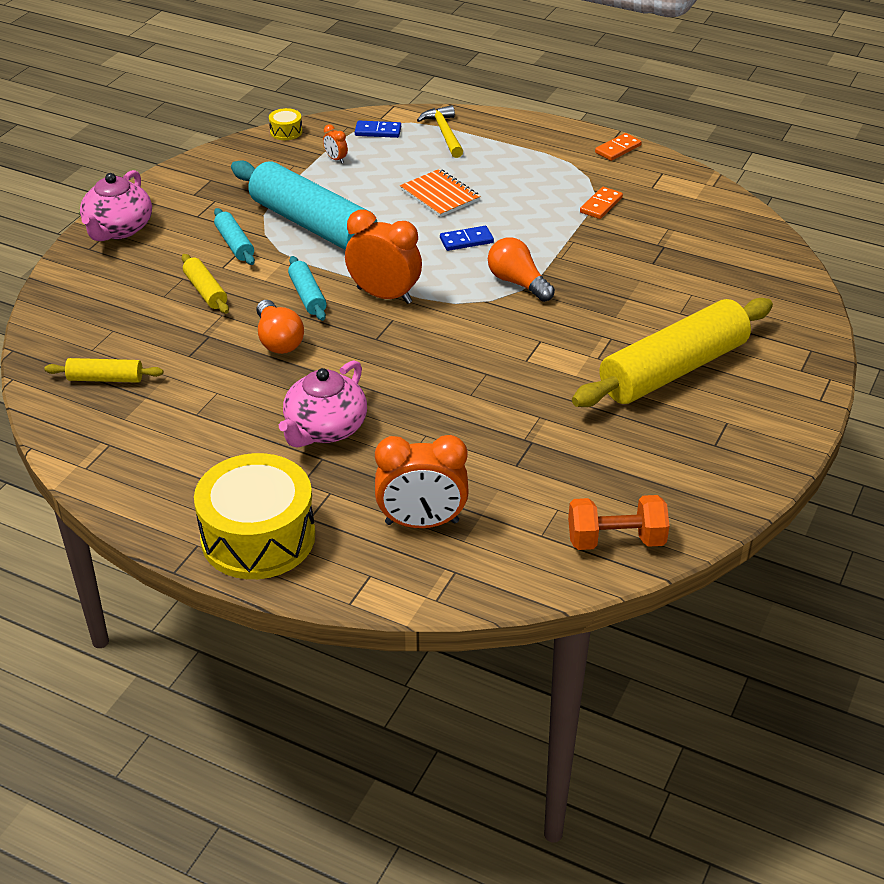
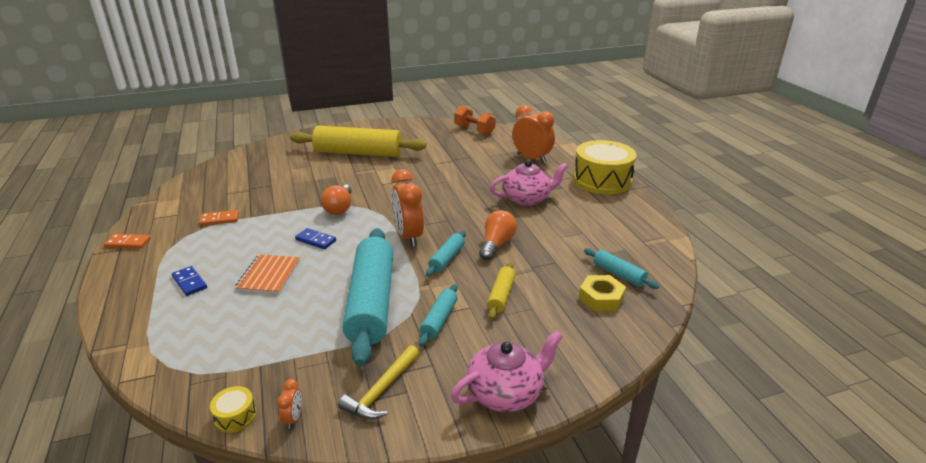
camera: 135 degrees left, 10 degrees down
yellow rolling pin [44,358,163,383] -> turquoise rolling pin [584,248,660,289]
orange clock [323,124,348,163] -> orange clock moved to [277,379,302,429]
blue domino [355,121,401,138] -> blue domino moved to [172,266,207,296]
yellow hammer [417,105,464,158] -> yellow hammer moved to [338,345,419,420]
none -> yellow nut [579,275,626,311]

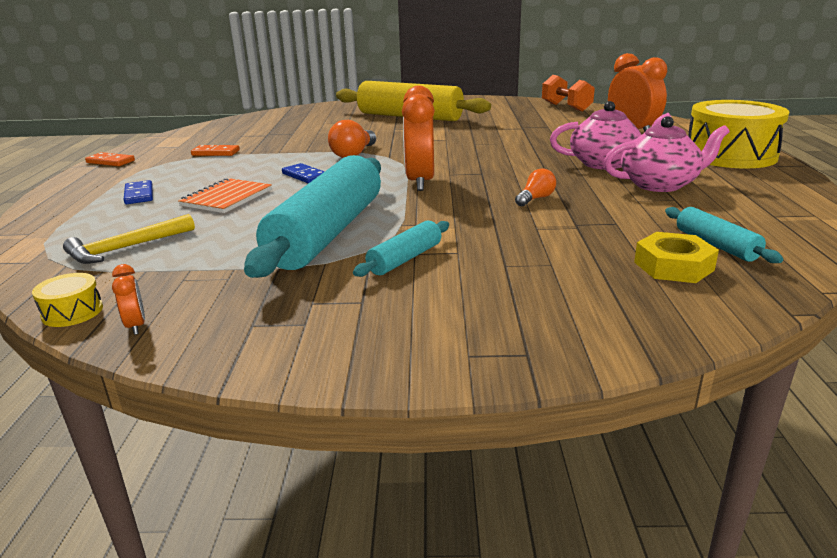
camera: 20 degrees right, 5 degrees down
orange clock [277,379,302,429] -> orange clock turned 45 degrees counterclockwise [112,264,145,335]
yellow hammer [338,345,419,420] -> yellow hammer moved to [63,214,195,264]
turquoise rolling pin [426,231,466,276] -> none
pink teapot [451,330,563,412] -> pink teapot moved to [604,116,730,192]
orange light bulb [479,210,517,260] -> orange light bulb [515,168,556,206], size x0.62
yellow rolling pin [487,262,515,319] -> none

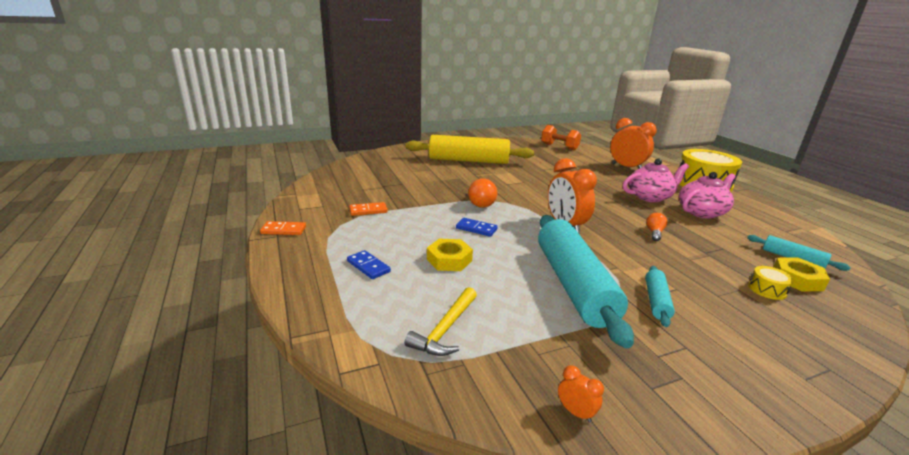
camera: 25 degrees left, 0 degrees up
yellow drum [32,273,103,327] -> yellow drum moved to [748,266,794,300]
orange notebook [178,178,272,213] -> yellow nut [427,239,473,271]

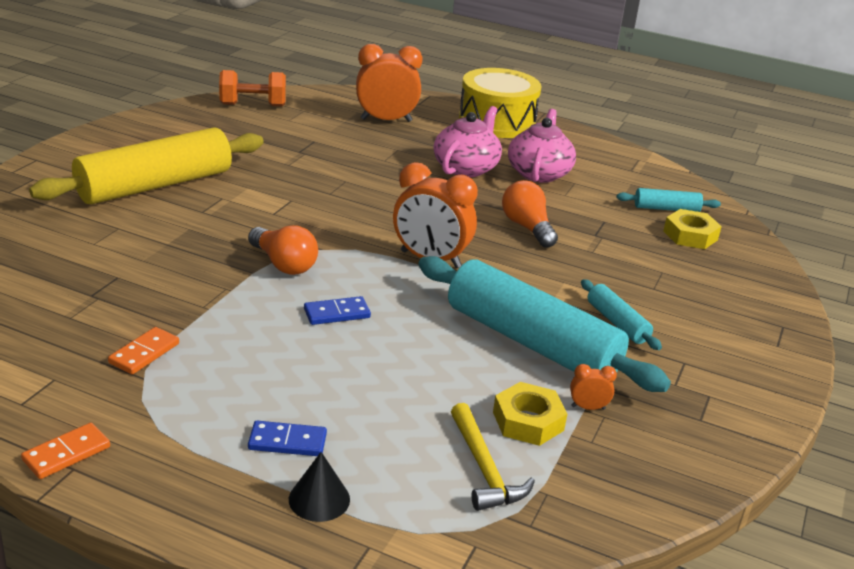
camera: 45 degrees left, 5 degrees up
yellow nut [427,239,473,271] -> yellow nut moved to [493,382,567,446]
orange clock [558,365,604,423] -> orange clock moved to [570,364,617,410]
orange light bulb [646,213,667,241] -> orange light bulb [502,180,558,248], size x1.62
yellow drum [748,266,794,300] -> none
none -> black cone [289,452,350,522]

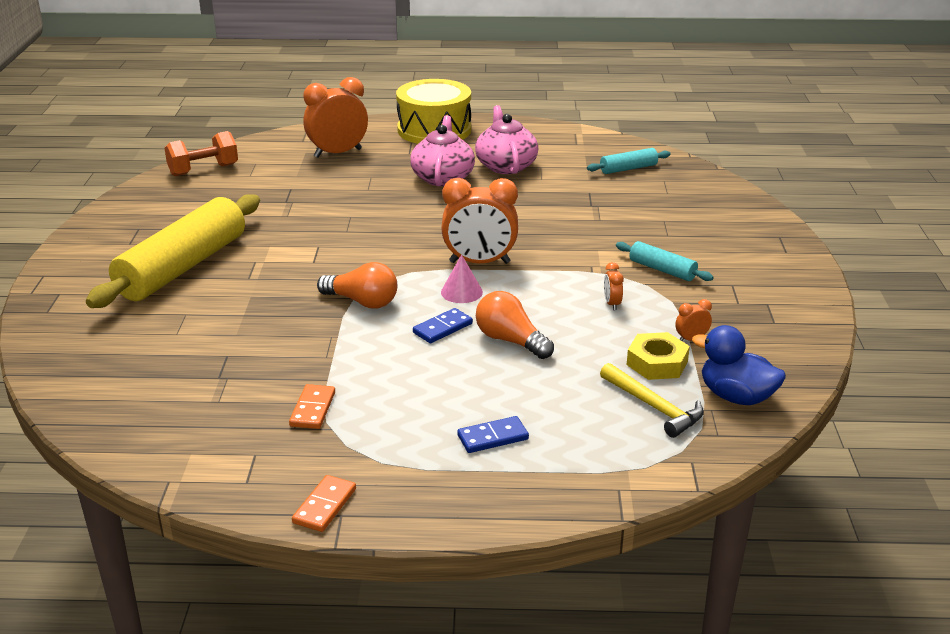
camera: 20 degrees left, 0 degrees up
black cone [289,452,350,522] -> none
turquoise rolling pin [418,256,671,392] -> orange clock [604,262,624,310]
orange light bulb [502,180,558,248] -> orange light bulb moved to [476,291,554,359]
yellow nut [663,209,722,249] -> none
none -> pink cone [441,254,483,303]
none -> blue duck [692,325,786,405]

